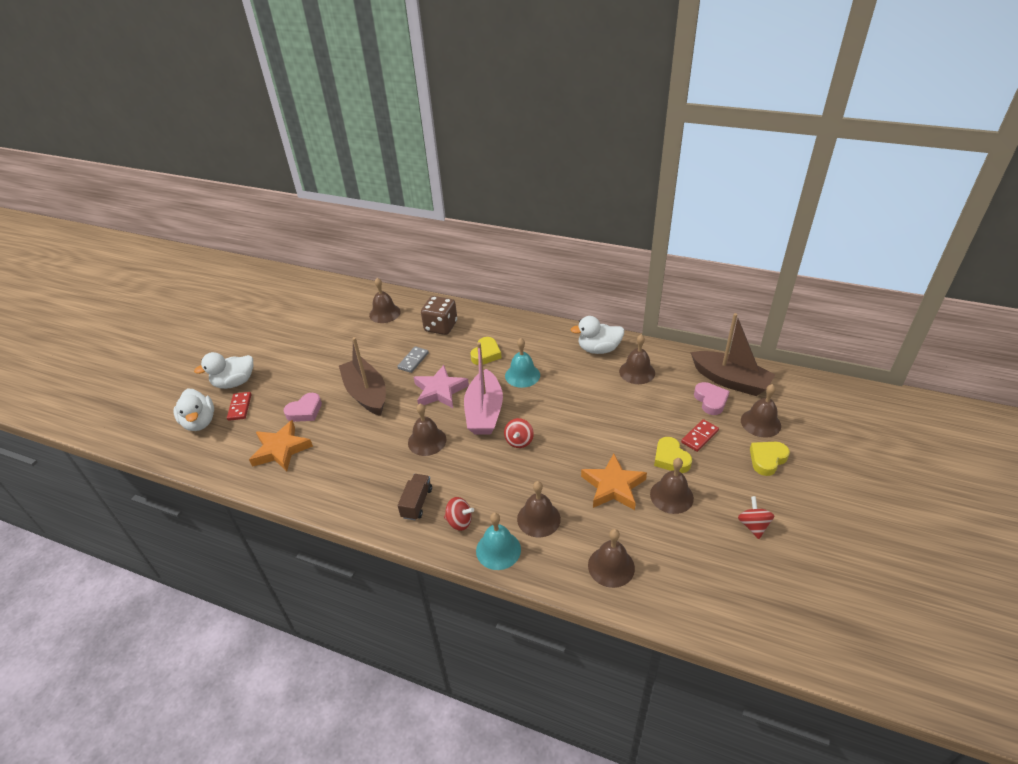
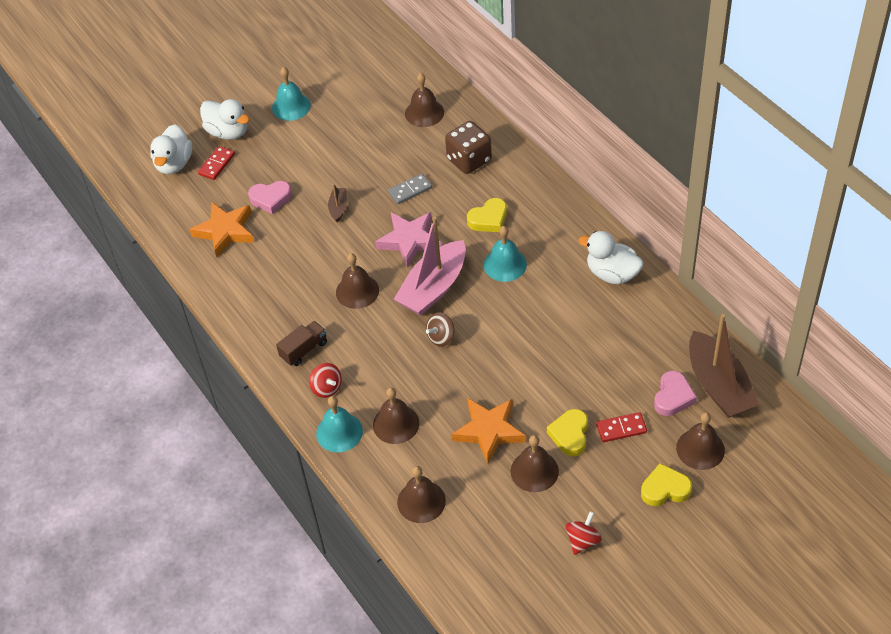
camera: 35 degrees right, 10 degrees up
white duck [194,352,253,389] -> white duck turned 150 degrees counterclockwise [200,99,250,140]
brown boat [339,337,386,416] -> brown boat [328,184,347,222], size x0.45
red spinning top [504,418,534,448] -> brown spinning top [426,312,454,347]
brown bell [619,334,655,384] -> none
none -> turquoise bell [272,67,311,121]

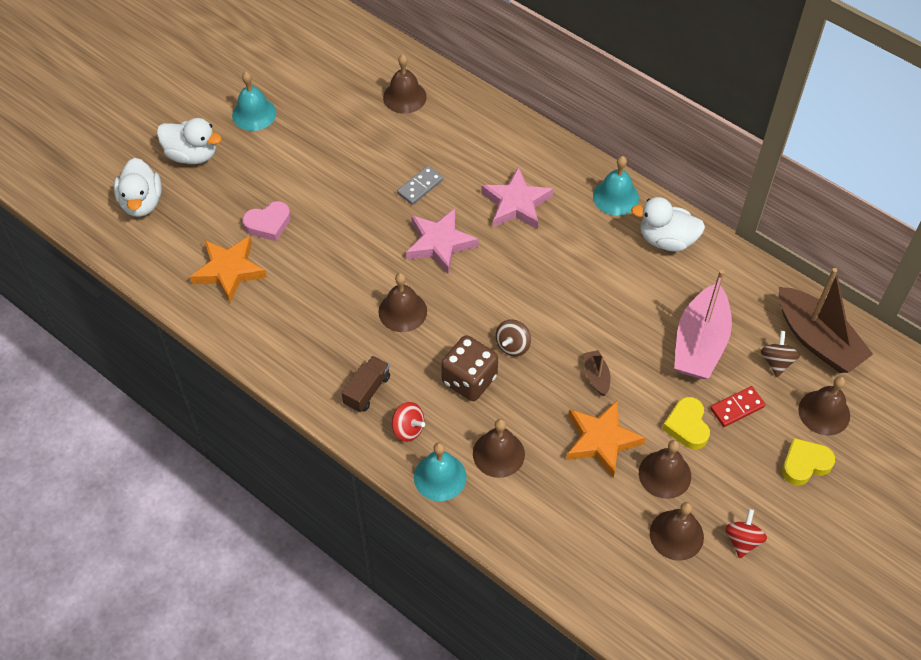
camera: 20 degrees left, 5 degrees up
red domino [198,146,235,180] -> none
brown boat [328,184,347,222] -> brown boat moved to [584,350,610,396]
pink boat [394,217,466,315] -> pink boat moved to [674,270,732,379]
brown bell [397,466,446,523] -> brown bell moved to [650,502,704,561]
brown dice [445,121,492,174] -> brown dice moved to [441,335,498,401]
yellow heart [467,198,507,232] -> pink star [481,167,553,230]
turquoise bell [484,226,527,282] -> turquoise bell moved to [593,156,639,215]
pink heart [654,371,697,416] -> brown spinning top [761,331,800,377]

